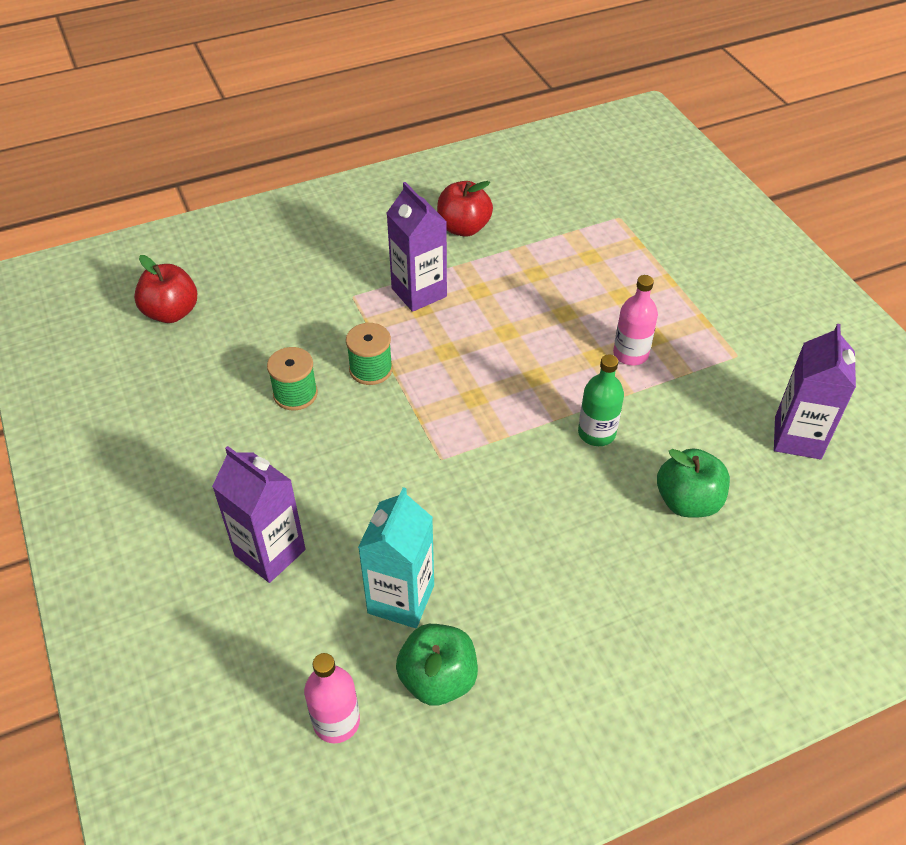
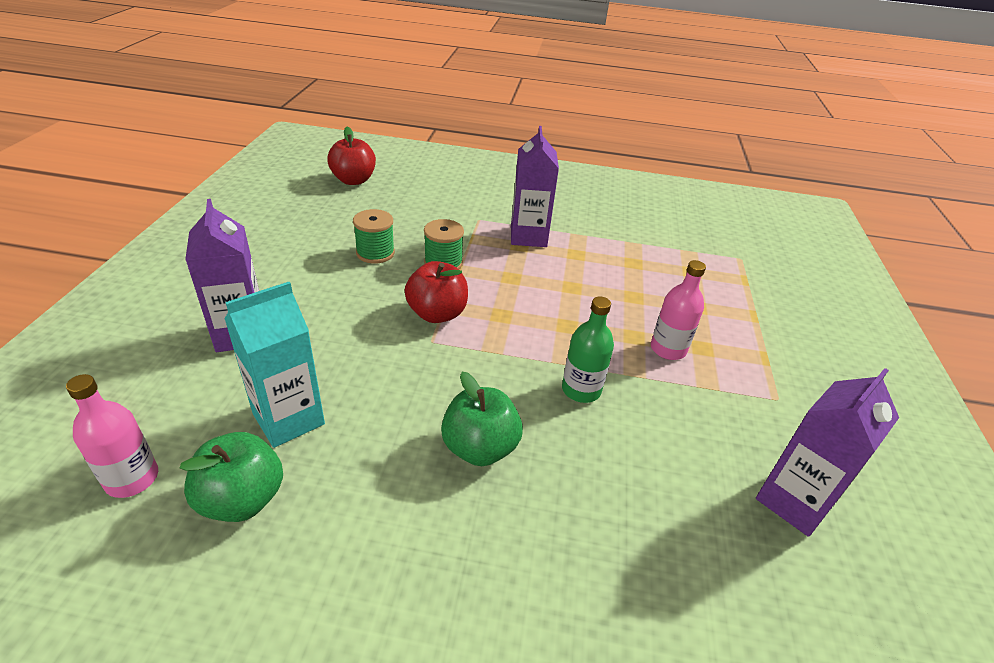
camera: 30 degrees right, 10 degrees down
red apple [437,181,493,237] -> red apple moved to [405,261,468,323]
green apple [657,448,730,517] -> green apple moved to [441,372,523,466]

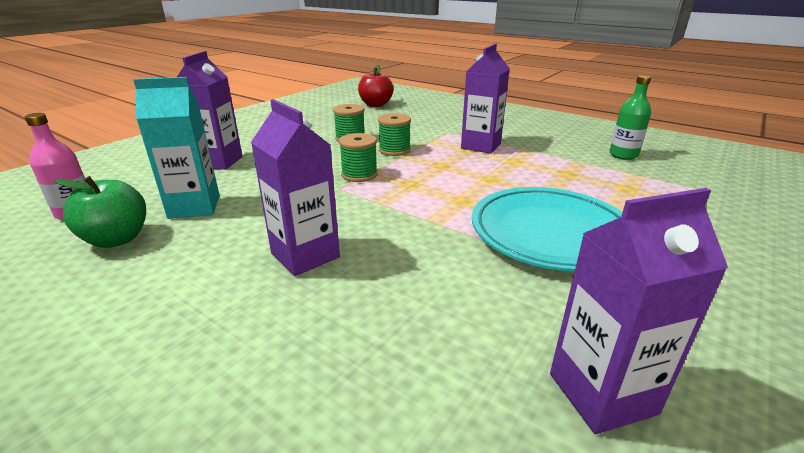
camera: 30 degrees right, 10 degrees down
red apple [405,261,468,323] -> green spool [339,133,378,182]
green apple [441,372,523,466] -> purple carton [251,99,340,276]
green bottle [562,296,614,403] -> green bottle moved to [609,75,651,160]
pink bottle [651,260,706,360] -> turquoise plate [472,187,622,272]

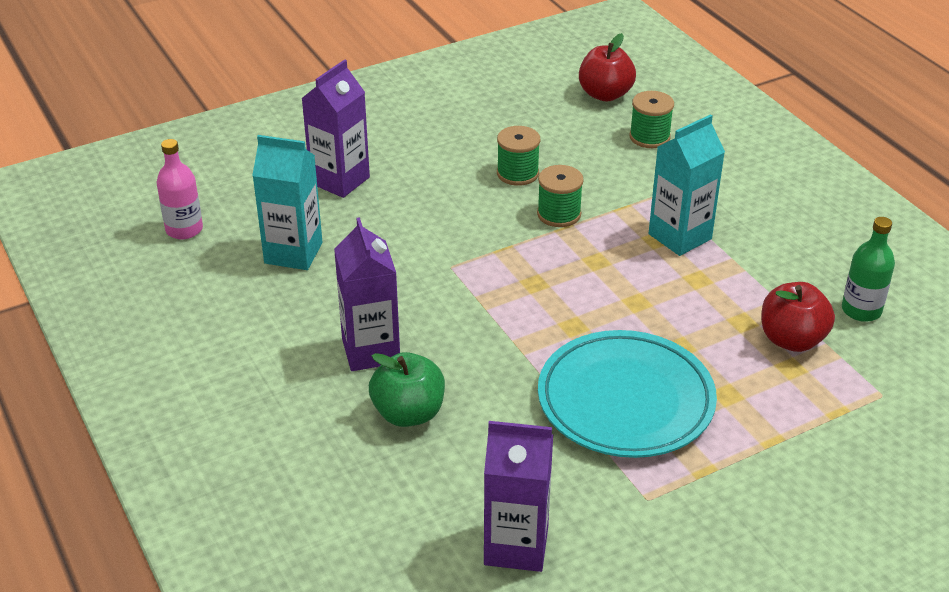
camera: 25 degrees right, 10 degrees up
green apple [54,176,146,248] -> green apple moved to [369,352,445,427]
green spool [339,133,378,182] -> green spool moved to [629,91,674,148]
purple carton [461,44,510,154] -> turquoise carton [649,114,725,256]
none -> red apple [762,282,835,352]

